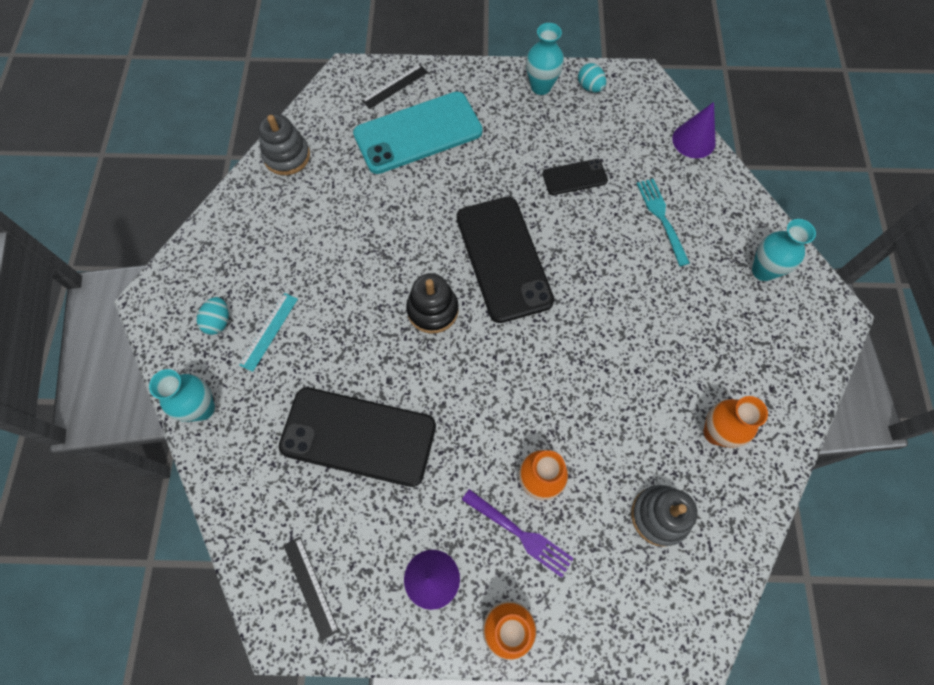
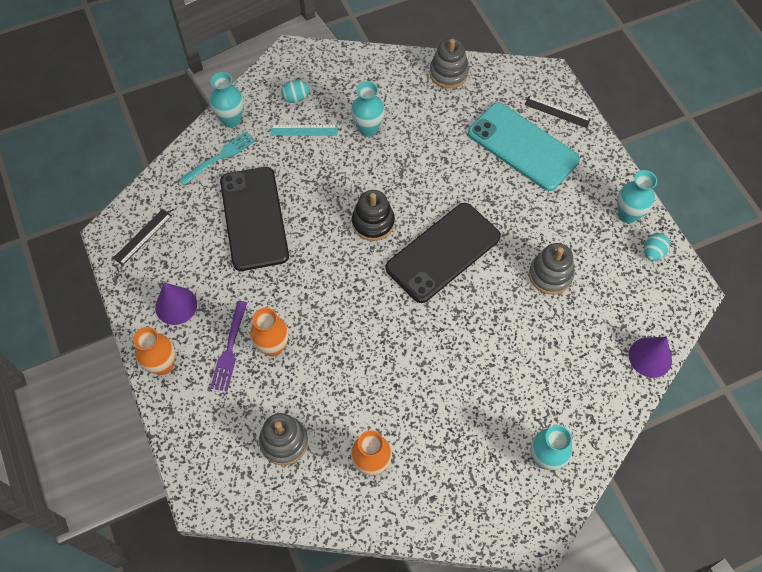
camera: 65 degrees right, 5 degrees down
black phone [542,159,608,195] -> grey stacking toy [529,243,574,295]
turquoise fork [637,179,690,266] -> turquoise fork moved to [179,131,256,185]
none -> turquoise vase [351,81,385,137]

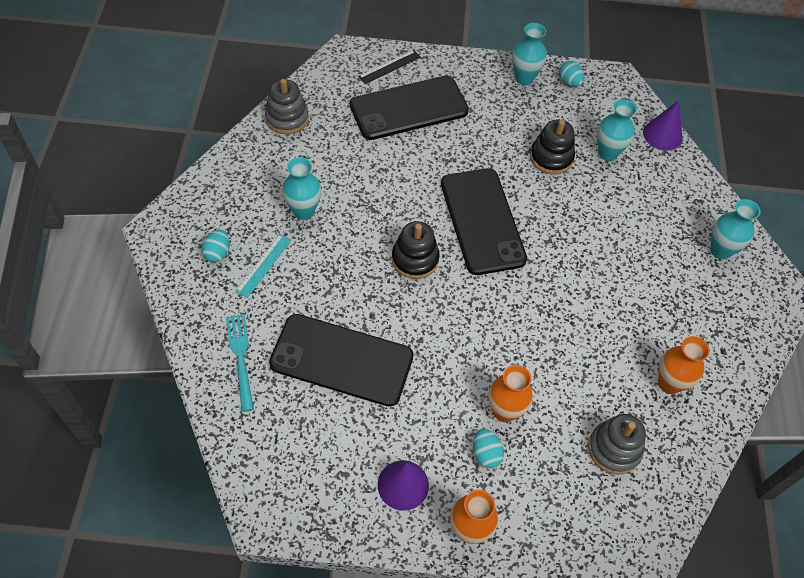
camera: 65 degrees left, 5 degrees down
black ruler [113,209,172,265] -> none
turquoise vase [210,72,244,128] -> turquoise vase moved to [597,99,637,161]
purple fork [210,301,247,391] -> turquoise egg [473,429,504,468]
turquoise phone [468,102,580,191] -> black phone [350,76,469,140]
grey stacking toy [529,243,574,295] -> black stacking toy [530,119,575,174]

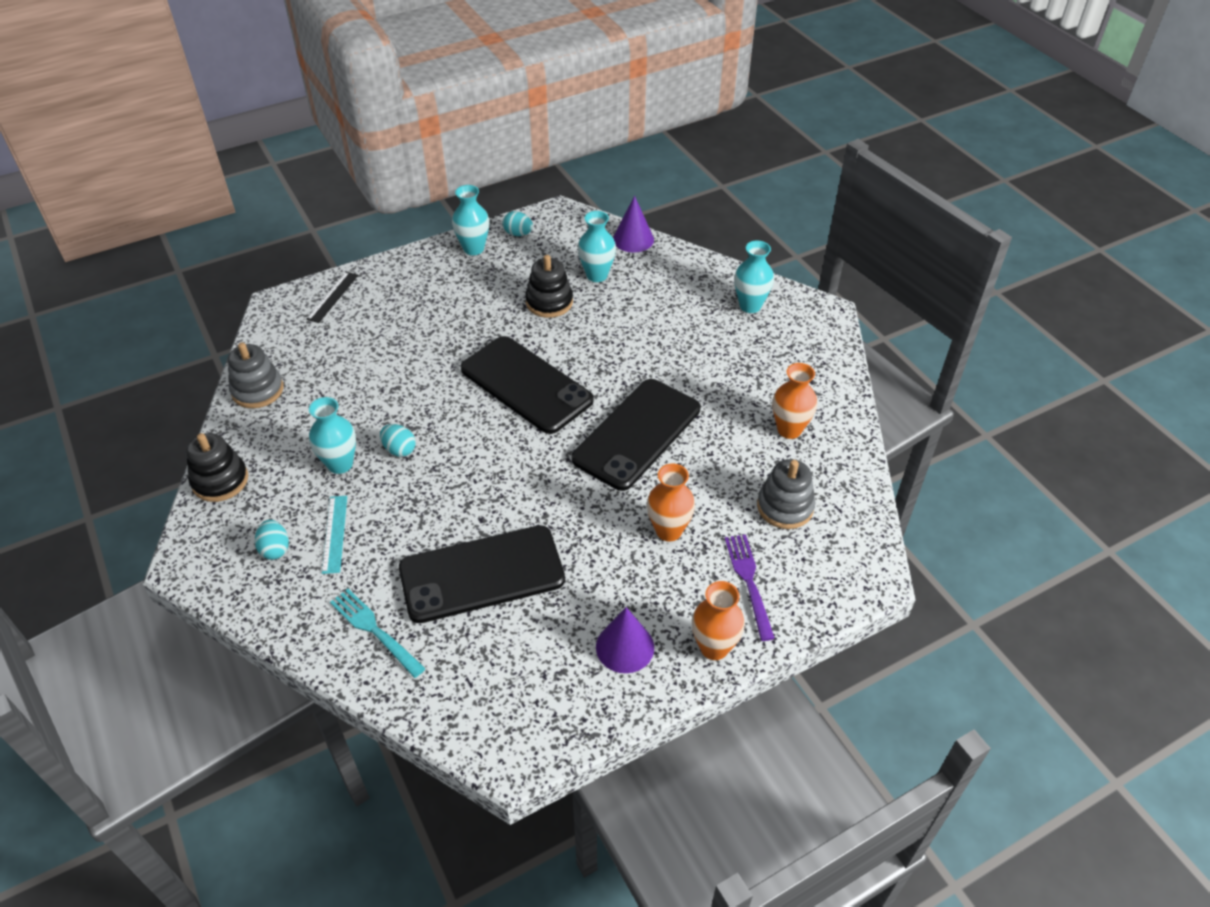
camera: 30 degrees left, 10 degrees down
black phone [350,76,469,140] -> black phone moved to [571,379,700,491]
black stacking toy [392,221,440,279] -> black stacking toy moved to [186,433,248,502]
turquoise egg [473,429,504,468] -> turquoise egg moved to [380,424,416,457]
none -> purple fork [725,534,775,641]

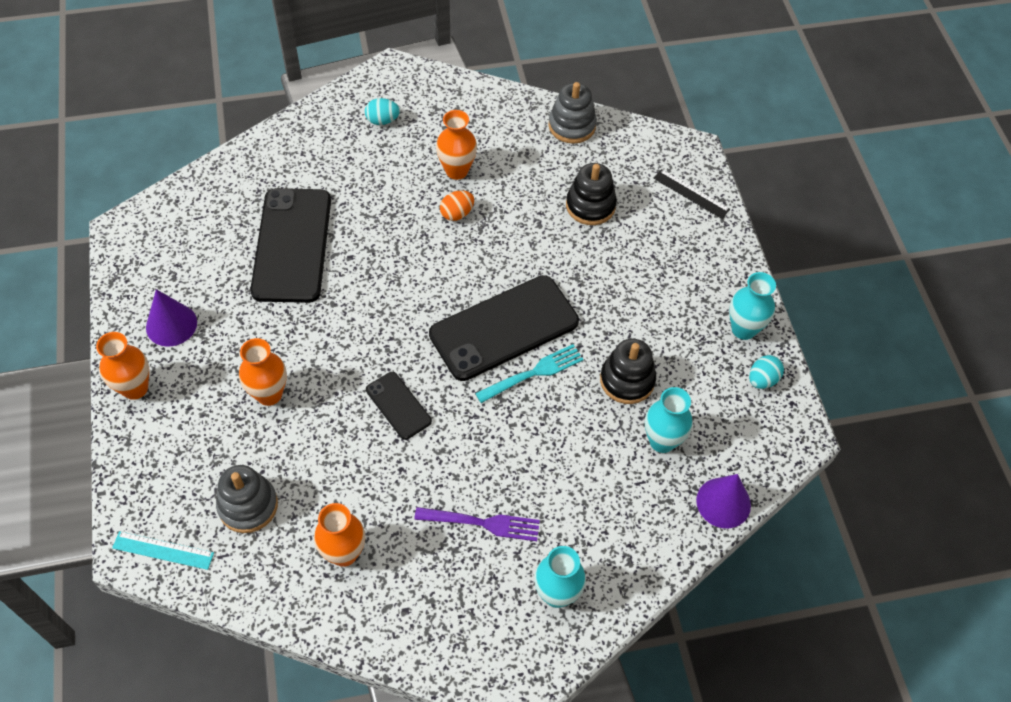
camera: 105 degrees right, 10 degrees up
black stacking toy [186,433,248,502] -> black stacking toy moved to [566,163,617,225]
turquoise vase [309,397,356,474] -> orange vase [436,110,477,180]
turquoise ruler [322,496,347,574] -> turquoise ruler moved to [112,531,214,570]
turquoise fork [330,589,426,678] -> turquoise fork moved to [475,344,584,403]
turquoise egg [380,424,416,457] -> orange egg [440,190,474,221]
black phone [571,379,700,491] -> black phone [366,372,432,440], size x0.49
purple fork [725,534,775,641] -> purple fork moved to [414,507,540,541]

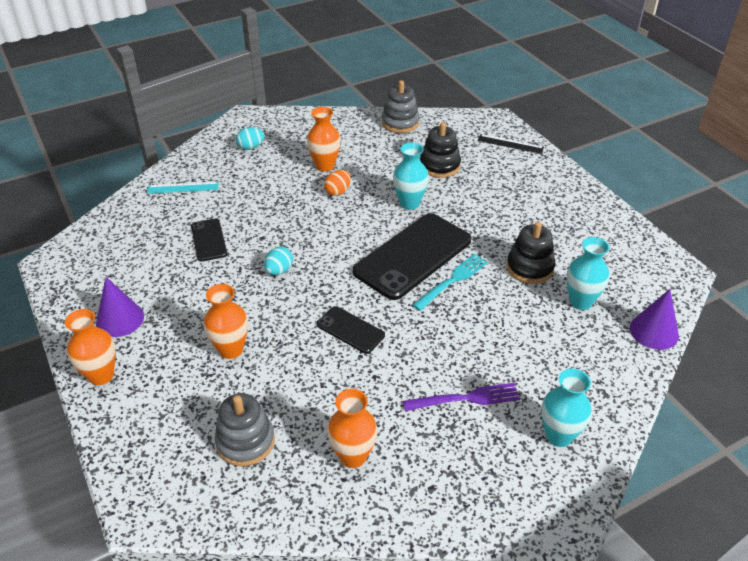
camera: 15 degrees left, 15 degrees down
turquoise ruler [112,531,214,570] -> turquoise ruler moved to [147,182,219,194]
black phone [250,188,331,303] -> black phone [191,219,227,262], size x0.49
turquoise vase [729,272,776,340] -> turquoise vase moved to [393,142,429,210]
turquoise egg [749,355,784,389] -> turquoise egg moved to [264,246,293,275]

